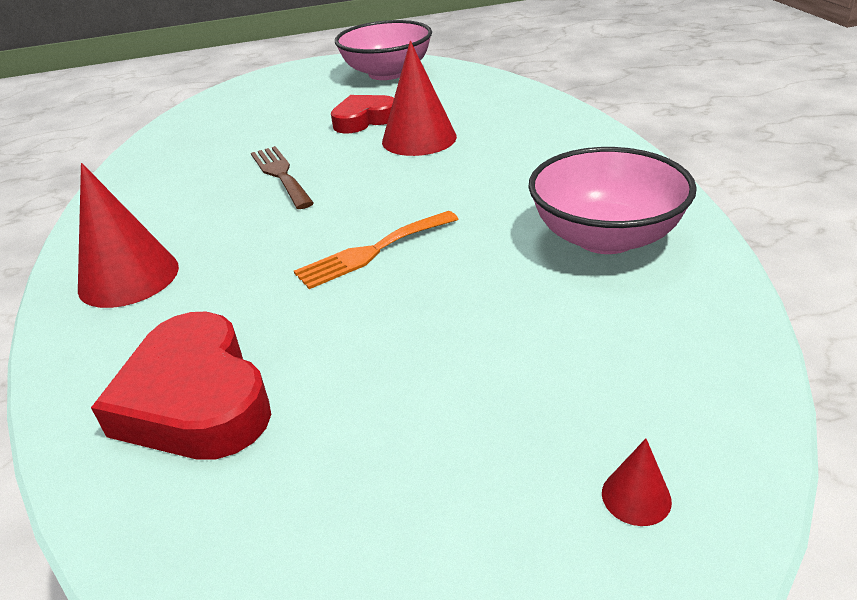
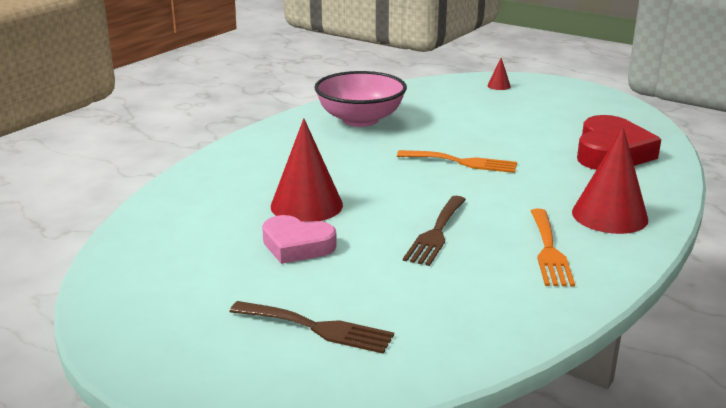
camera: 135 degrees left, 10 degrees down
red heart [331,95,394,133] -> pink heart [262,215,337,264]
pink bowl [335,20,432,80] -> none
none -> brown fork [230,301,394,354]
none -> orange fork [531,209,575,287]

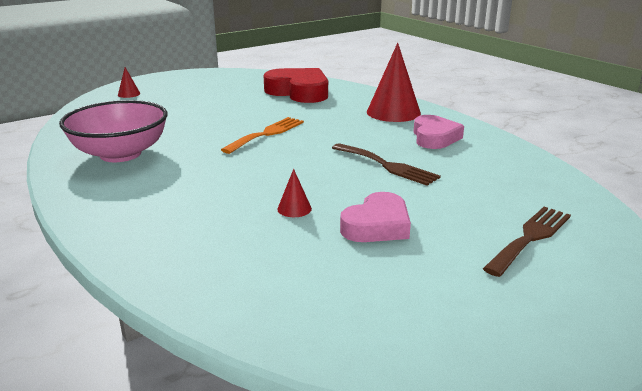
camera: 70 degrees left, 0 degrees up
red cone [271,118,343,222] -> red cone [277,169,312,217], size x0.44
orange fork [531,209,575,287] -> pink heart [413,115,464,149]

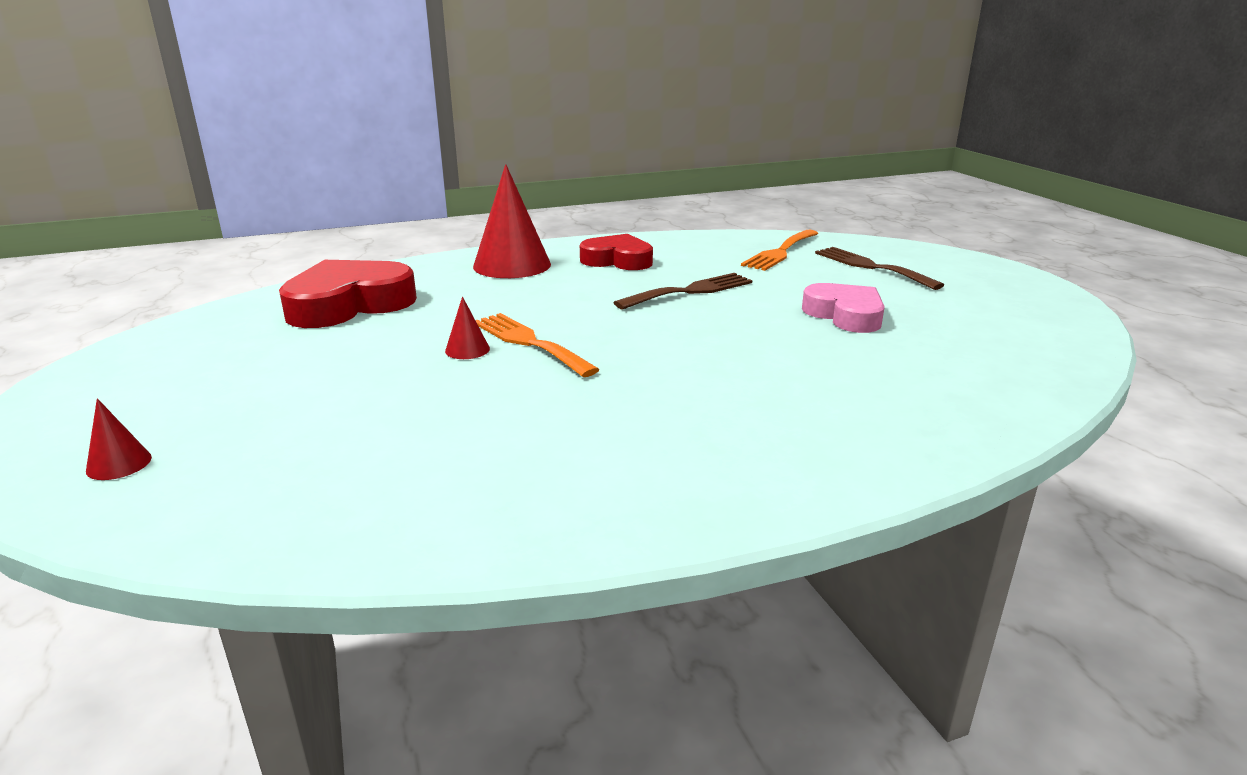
camera: 75 degrees left, 0 degrees up
pink bowl [59,100,167,162] -> none
red cone [277,169,312,217] -> red cone moved to [445,296,490,359]
pink heart [413,115,464,149] -> red heart [580,234,653,270]
none -> orange fork [741,230,818,271]

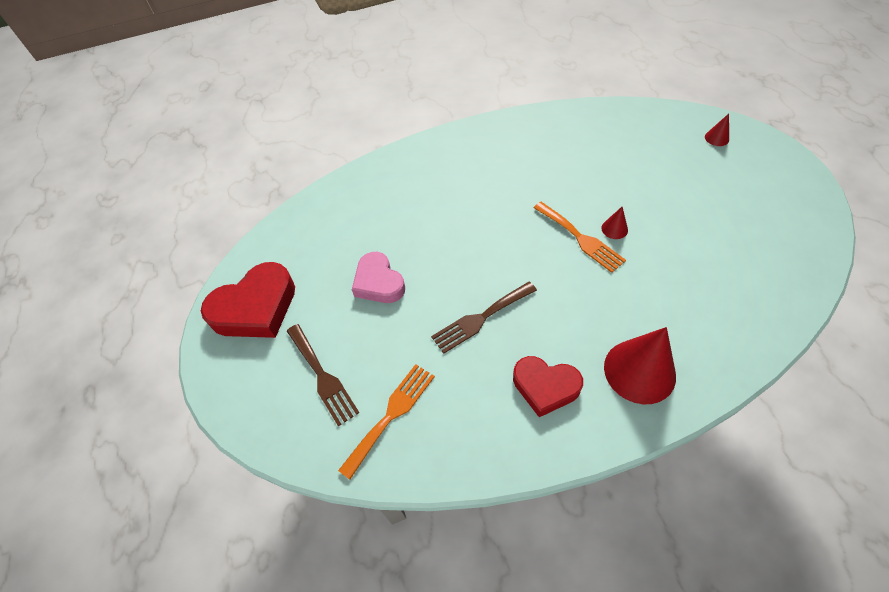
camera: 175 degrees left, 30 degrees up
red heart [279,260,417,328] -> red heart moved to [201,262,295,338]

